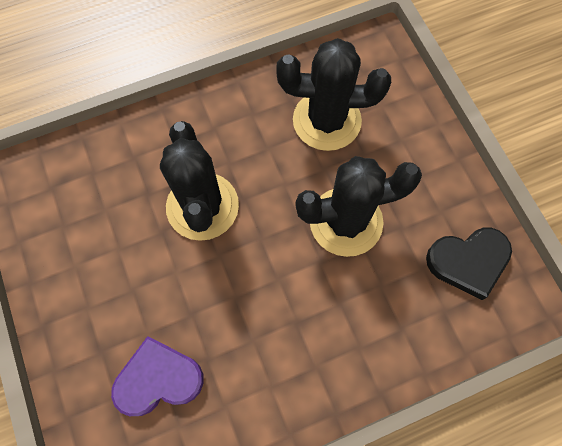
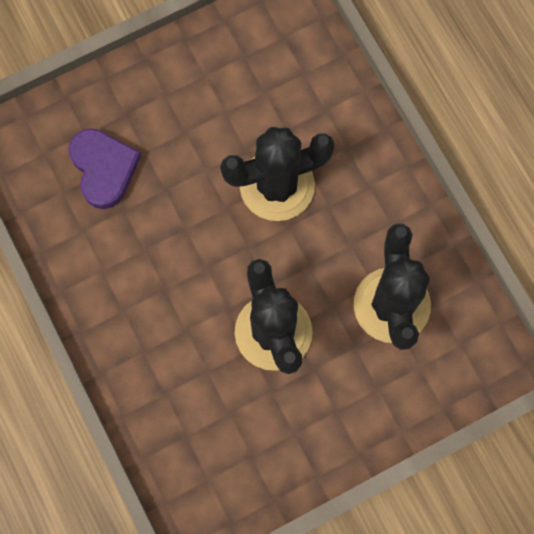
camera: 85 degrees right, 5 degrees up
black heart [426,228,512,300] -> none

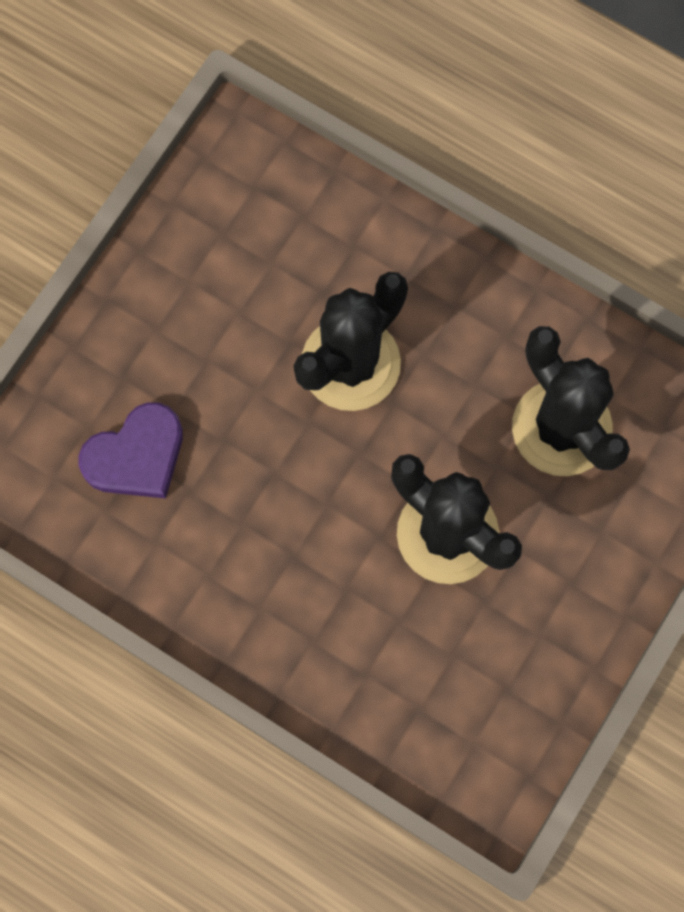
camera: 30 degrees left, 0 degrees up
purple heart [68,128,141,209] -> purple heart turned 105 degrees clockwise [79,402,183,499]

